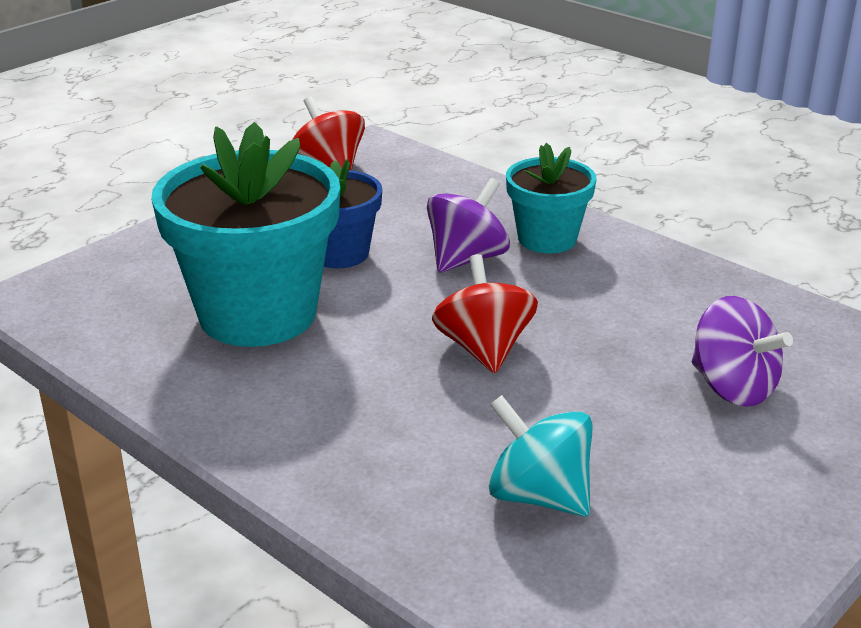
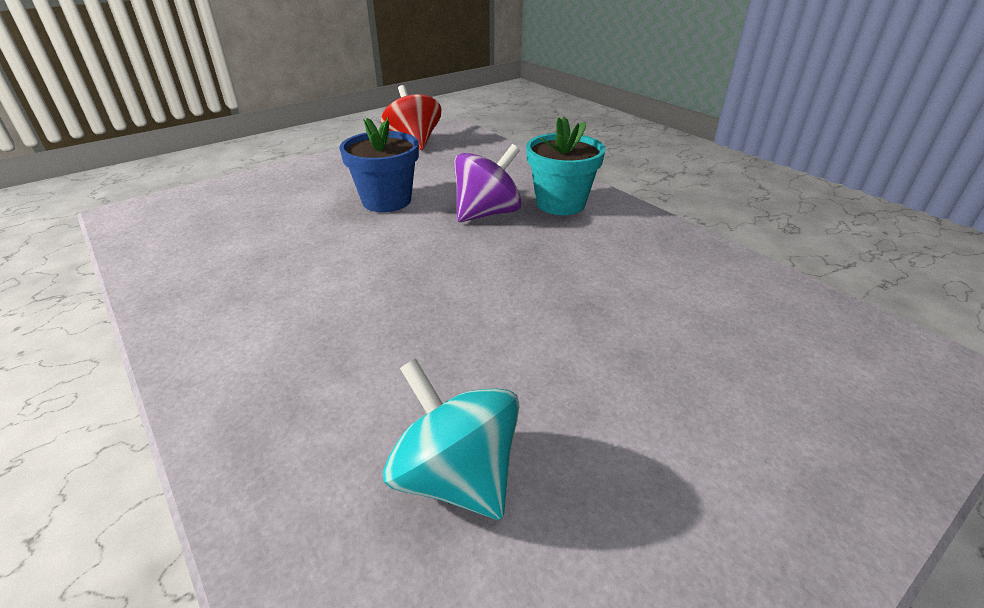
camera: 10 degrees right, 5 degrees up
turquoise flower pot [151,122,340,347] -> none
red spinning top [432,254,538,373] -> none
purple spinning top [692,296,793,407] -> none

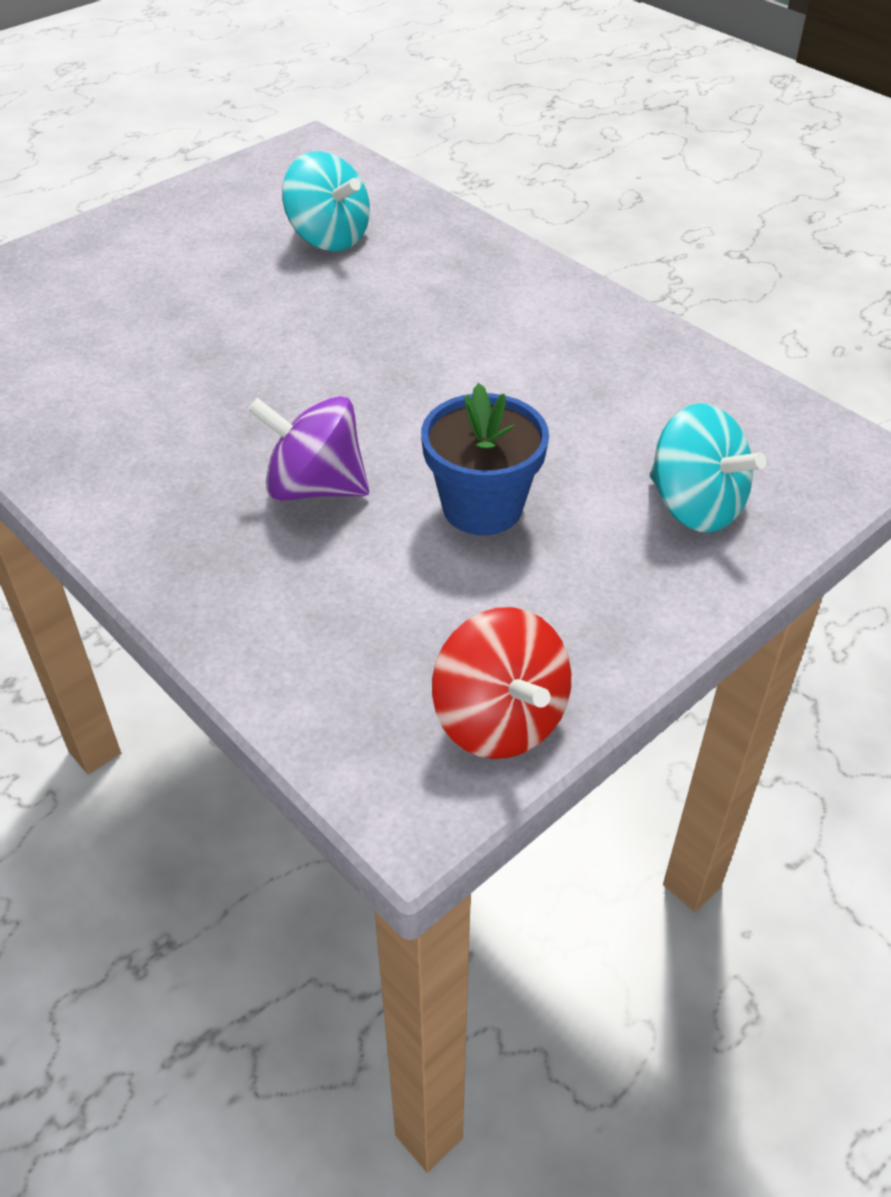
camera: 175 degrees right, 10 degrees up
purple spinning top [454,144,522,222] -> purple spinning top turned 60 degrees clockwise [248,396,369,501]
turquoise flower pot [526,116,606,215] -> none
none -> turquoise spinning top [650,403,766,533]

